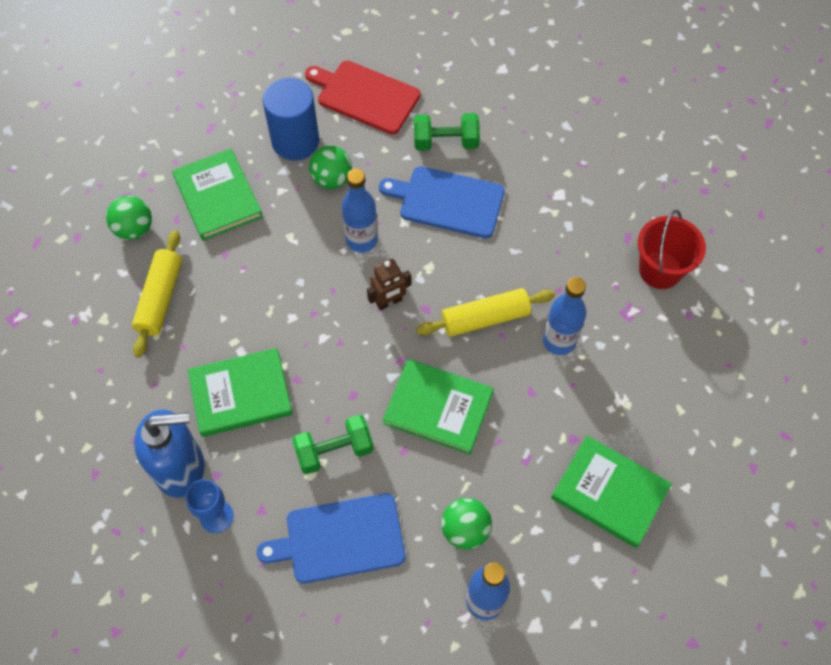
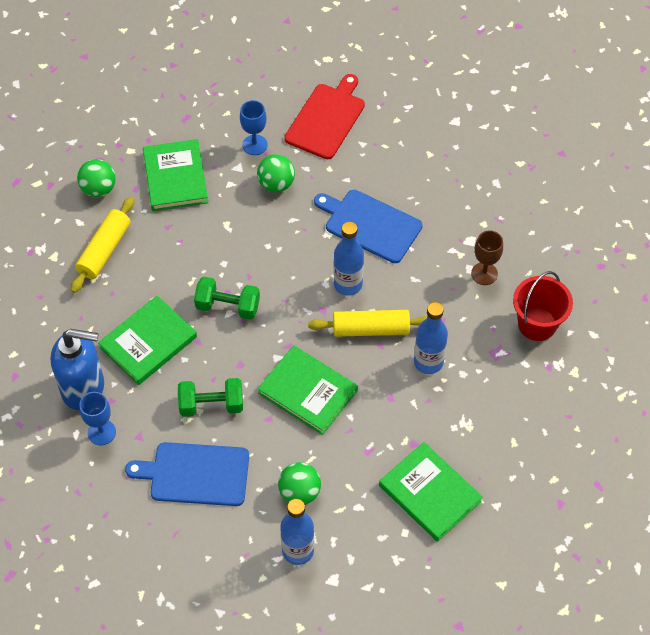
camera: 15 degrees right, 5 degrees down
green book [188,348,293,437] -> green book turned 45 degrees counterclockwise [98,296,197,385]
blue cylinder [263,78,319,160] -> blue goblet [240,100,268,155]
red cutting board [305,61,421,134] -> red cutting board turned 75 degrees clockwise [284,74,365,159]
blue bottle [342,169,378,253] -> blue bottle moved to [333,222,364,296]
brown robot [367,259,411,310] -> none
green dumbbell [414,113,480,151] -> green dumbbell moved to [194,277,260,320]
none -> brown goblet [471,230,503,285]

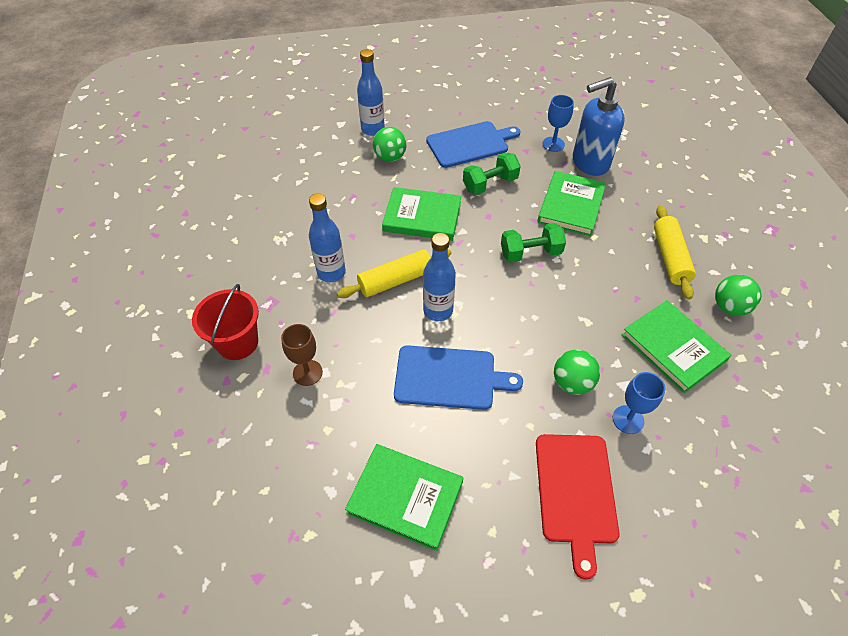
camera: 155 degrees right, 5 degrees down
green book [379,442,483,542] -> green book moved to [345,444,463,551]

